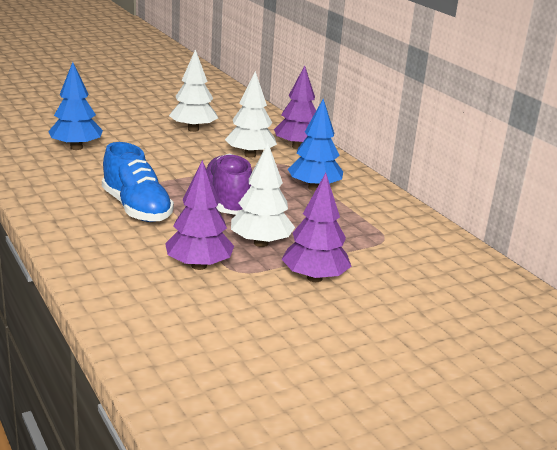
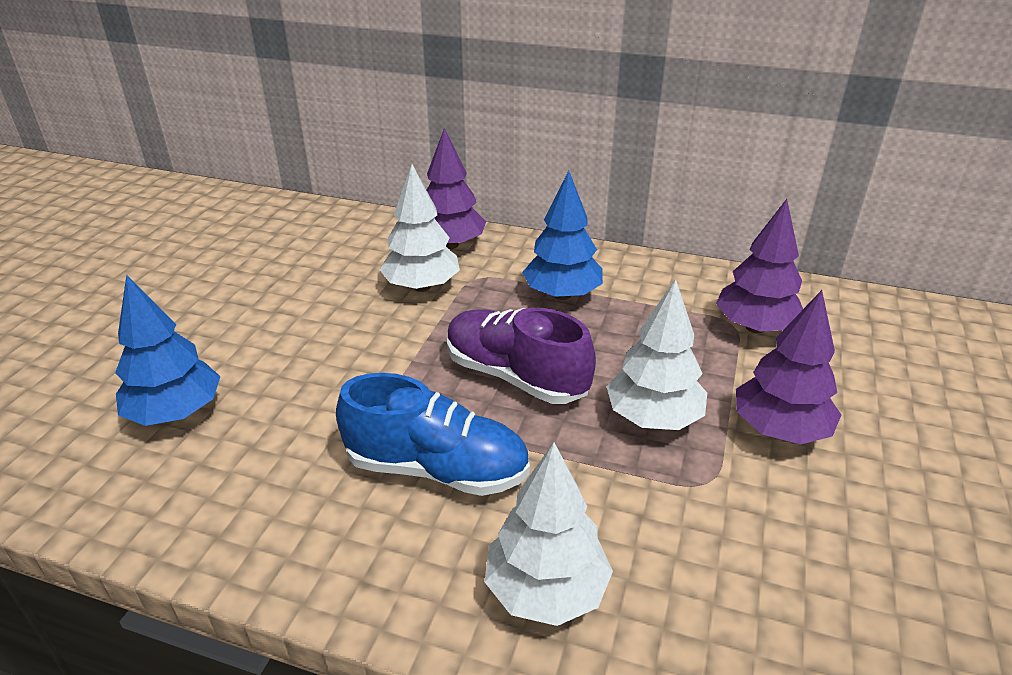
camera: 40 degrees left, 10 degrees up
purple tree [165,160,234,270] -> purple tree moved to [716,199,803,333]
white tree [169,49,218,132] -> white tree moved to [485,442,613,626]

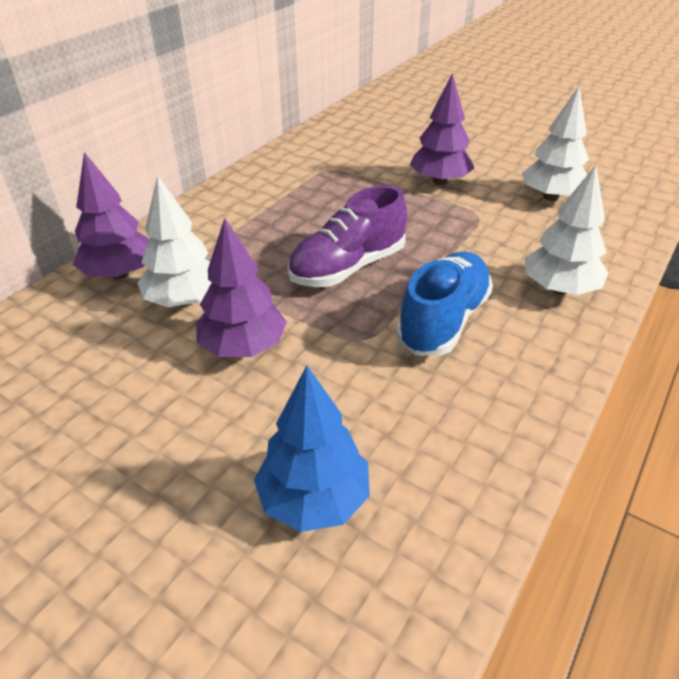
camera: 75 degrees left, 5 degrees up
blue tree [522,171,603,300] -> none
white tree [607,279,707,430] -> white tree moved to [521,86,589,201]
purple tree [716,199,803,333] -> purple tree moved to [196,218,287,357]

